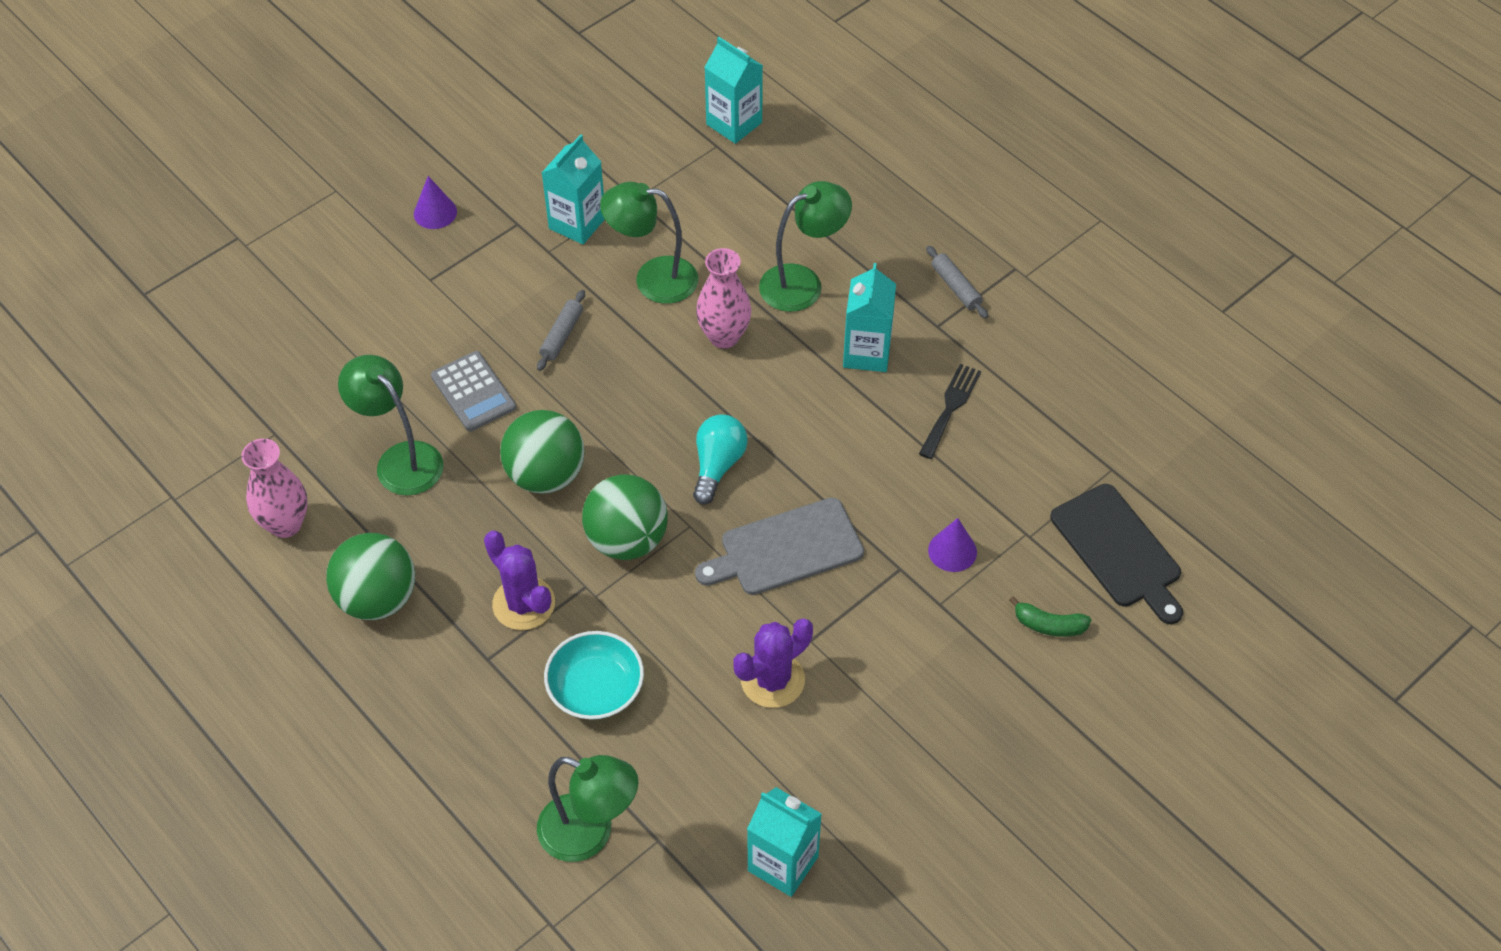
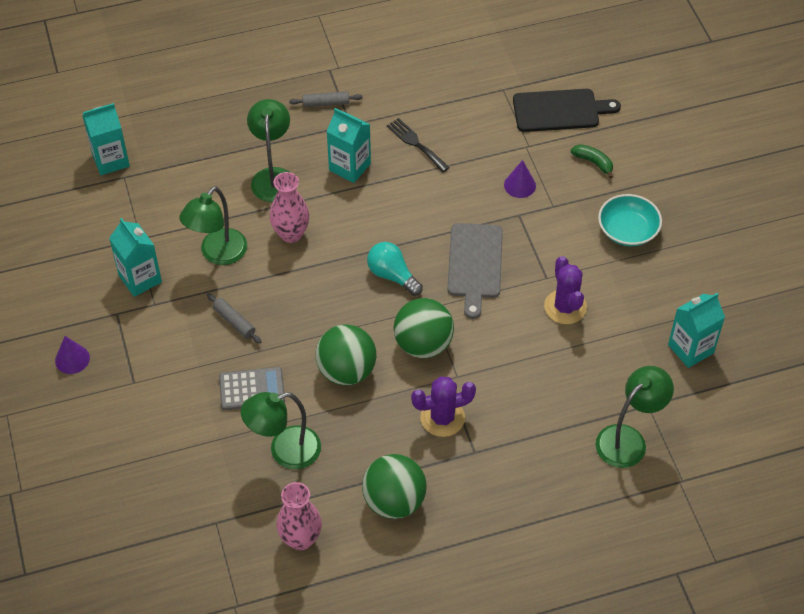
camera: 65 degrees left, 0 degrees up
turquoise bowl [544,631,644,720] -> turquoise bowl moved to [598,194,662,246]
green banana [1009,596,1091,637] -> green banana turned 90 degrees counterclockwise [571,144,613,179]

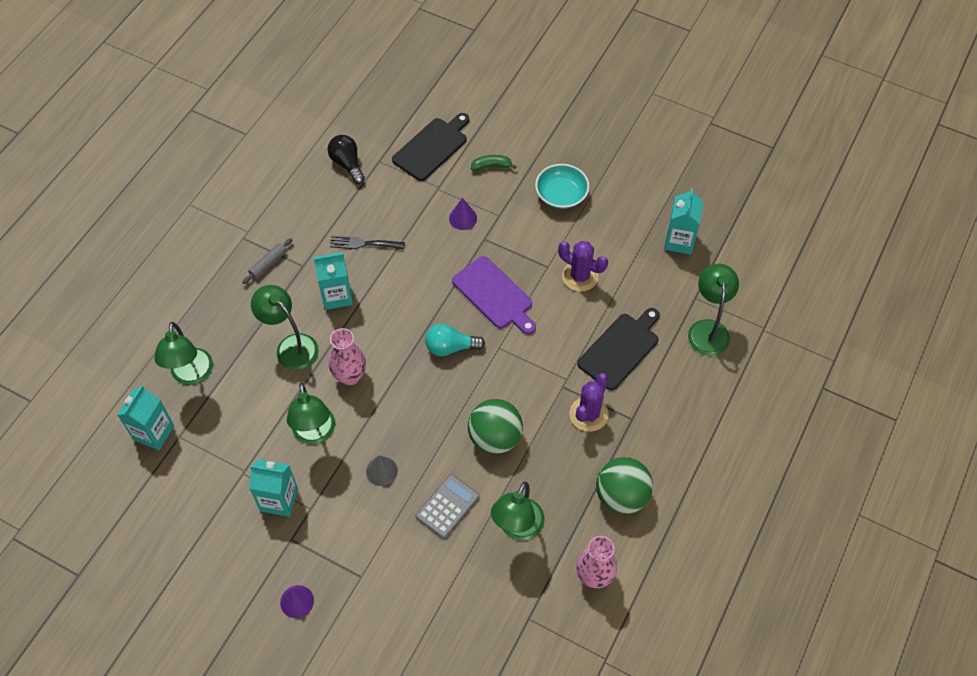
camera: 45 degrees left, 5 degrees up
grey rolling pin [207,293,261,344] -> grey cone [366,455,398,486]
green ball [394,298,454,358] -> none
grey cutting board [447,223,503,319] -> purple cutting board [452,256,536,335]
none -> green lamp [154,322,213,385]
none -> black light bulb [328,135,365,184]
none -> black cutting board [577,308,660,390]

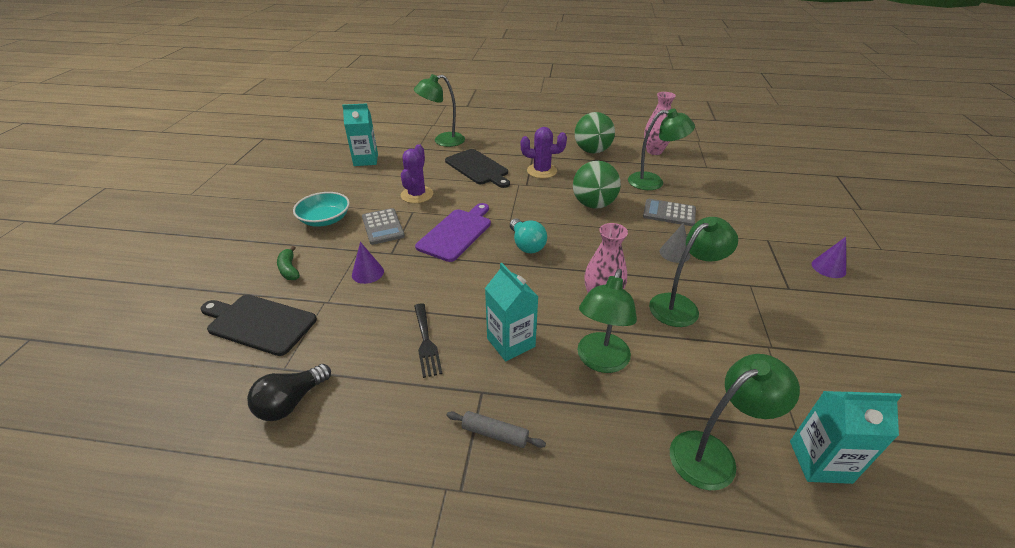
camera: 110 degrees left, 20 degrees down
turquoise carton [249,459,298,517] -> none
black cutting board [577,308,660,390] -> black cutting board turned 150 degrees counterclockwise [445,149,510,188]
none -> grey calculator [362,208,405,245]

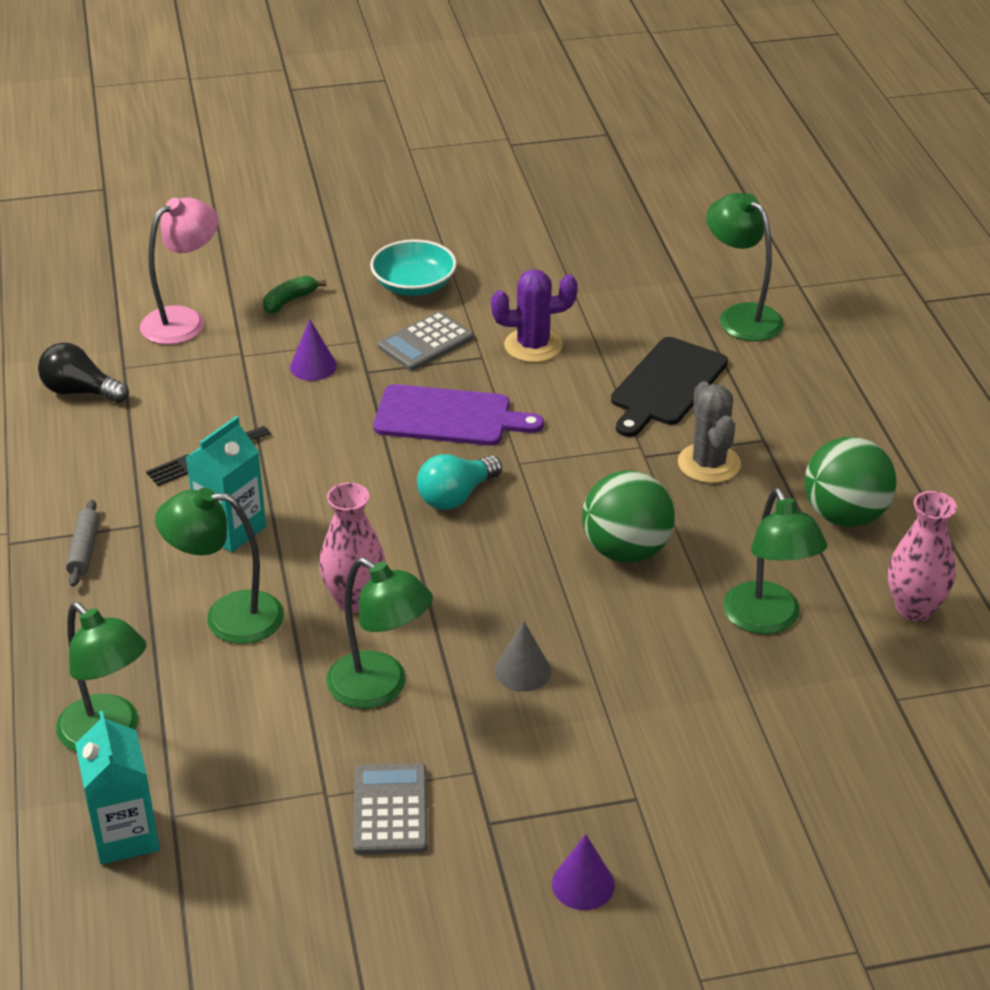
camera: 70 degrees right, 0 degrees up
black cutting board [200,295,317,356] -> pink lamp [140,197,219,345]
turquoise carton [342,103,378,166] -> none
purple cactus [521,127,567,178] -> grey cactus [678,381,741,483]
grey calculator [643,199,696,226] -> grey calculator moved to [353,763,428,855]

